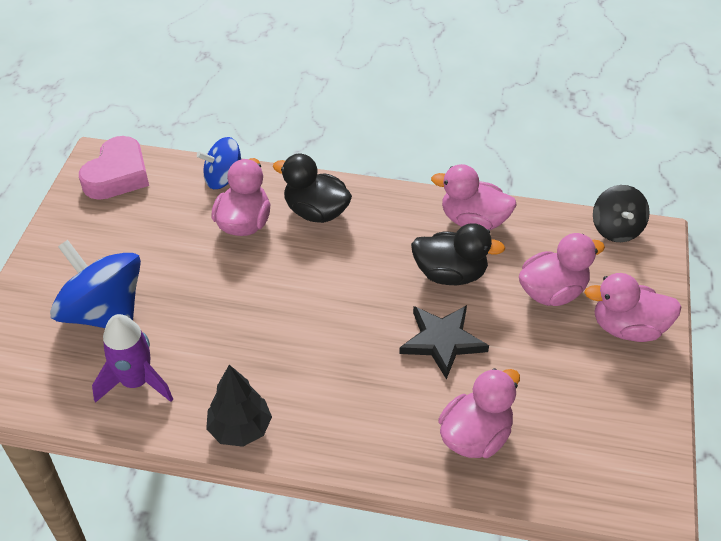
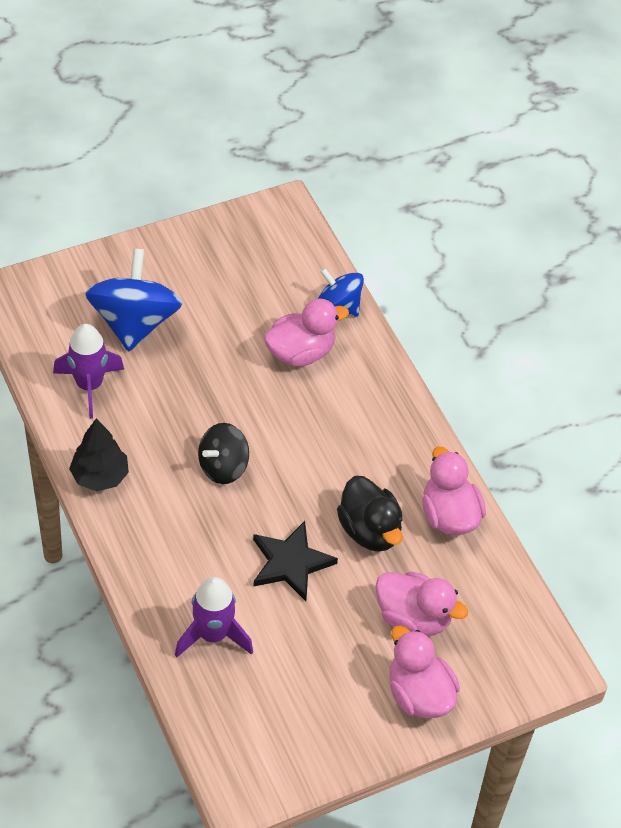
camera: 50 degrees right, 5 degrees up
pink heart [79,136,149,200] -> none
black duck [273,154,352,223] -> none
pink duck [438,368,520,458] -> purple rocket [175,577,253,657]
black spinning top [593,185,650,242] -> black spinning top moved to [198,423,249,484]

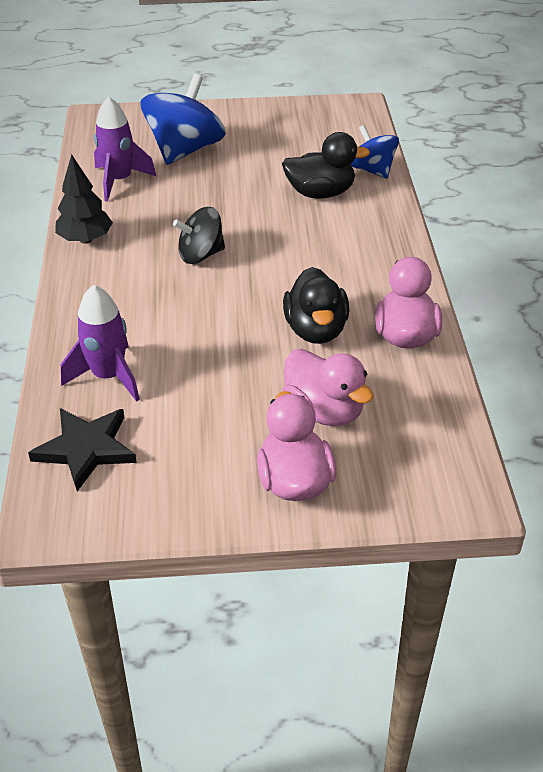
camera: 25 degrees right, 10 degrees down
black star [253,521,338,601] -> black star moved to [28,408,137,491]
pink duck [264,299,349,366] -> black duck [282,132,370,199]

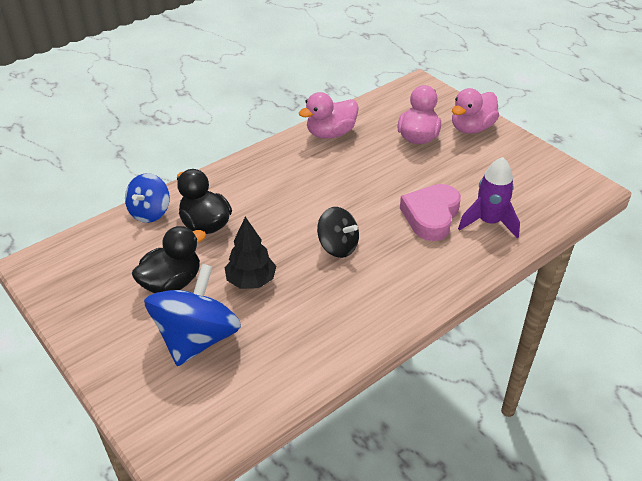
camera: 125 degrees left, 0 degrees up
black star [28,408,137,491] -> none
black tree [55,154,113,244] -> black tree moved to [225,217,276,289]
purple rocket [94,96,156,202] -> none
blue spinning top [141,74,226,165] -> blue spinning top turned 120 degrees clockwise [144,264,241,366]
black duck [283,267,349,344] -> black duck moved to [132,226,206,293]
none -> pink heart [400,184,461,241]

